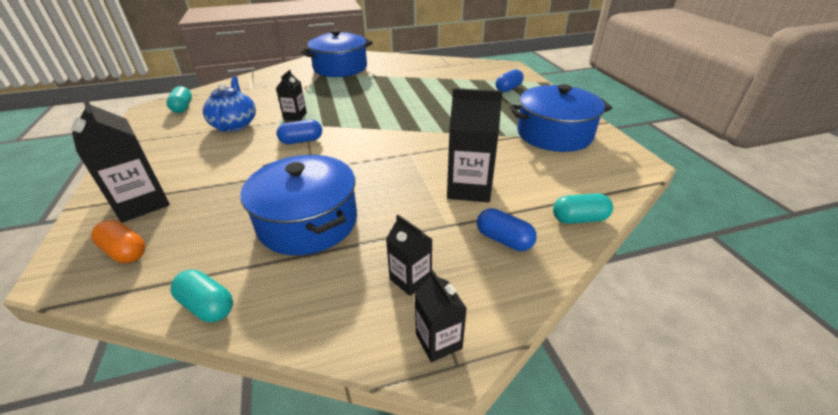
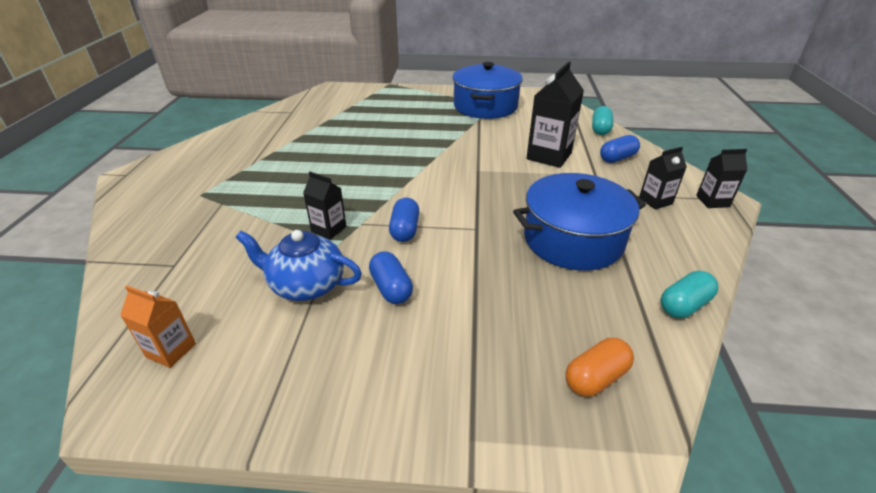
camera: 70 degrees left, 0 degrees up
black carton [71,96,170,223] -> none
turquoise capsule [166,86,192,113] -> orange carton [120,286,196,368]
blue pot [301,29,373,77] -> none
blue capsule [496,69,524,92] -> blue capsule moved to [369,251,413,304]

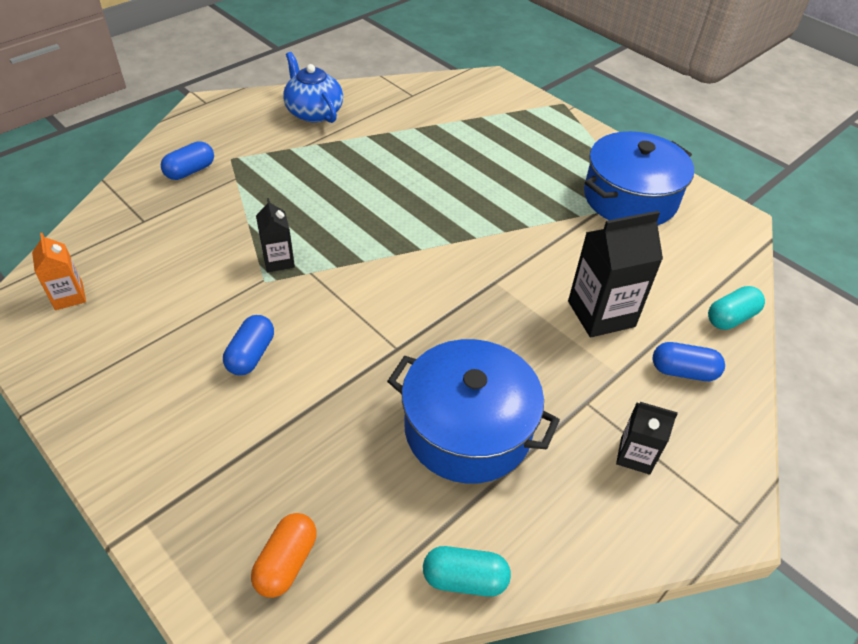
camera: 40 degrees right, 10 degrees up
blue teapot [236,230,362,301] -> blue teapot moved to [283,52,343,123]
blue capsule [389,197,419,242] -> blue capsule moved to [161,141,214,180]
orange capsule [566,338,634,397] -> orange capsule turned 75 degrees counterclockwise [251,513,317,598]
black carton [696,149,747,208] -> none

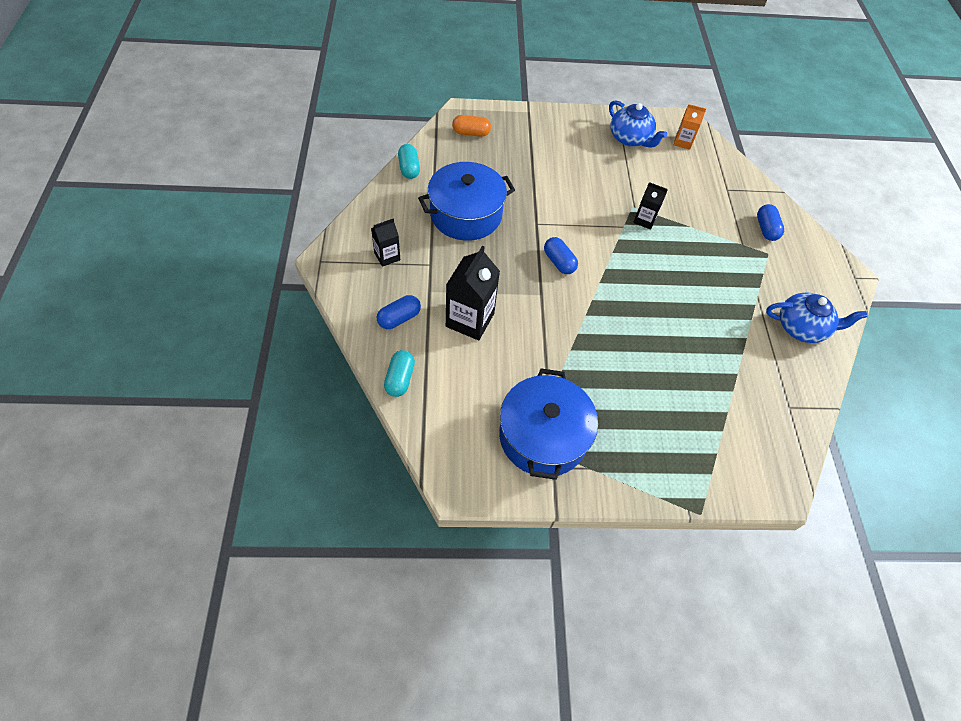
camera: 130 degrees right, 10 degrees up
blue capsule [223,315,274,375] -> blue capsule moved to [544,237,578,274]
orange capsule [251,513,317,598] -> orange capsule turned 60 degrees counterclockwise [452,115,491,137]
turquoise capsule [423,546,511,597] -> turquoise capsule turned 60 degrees counterclockwise [398,144,420,179]
none -> blue teapot [609,100,667,148]

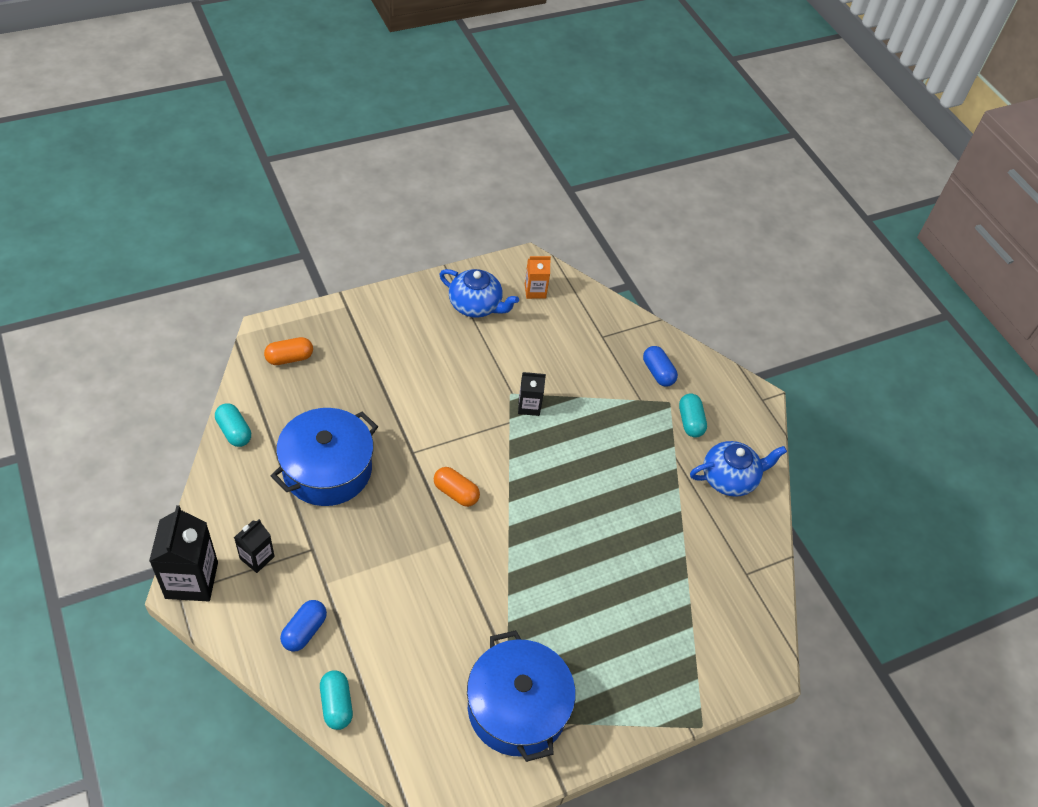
camera: 25 degrees left, 5 degrees down
black carton [446,246,500,340] -> black carton moved to [149,505,218,602]
blue capsule [544,237,578,274] -> orange capsule [434,467,480,507]
none -> turquoise capsule [679,393,707,438]

